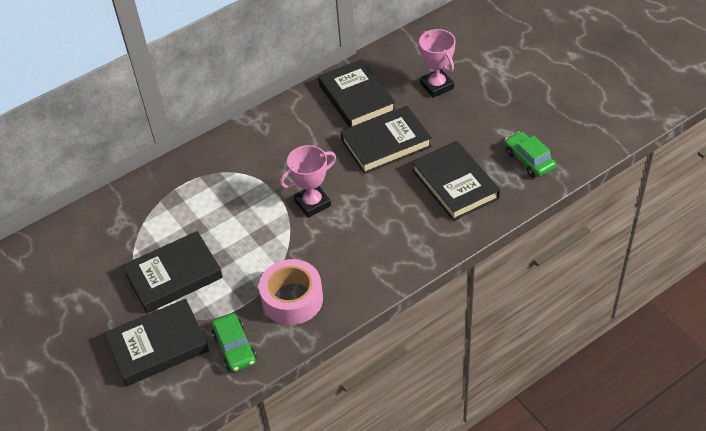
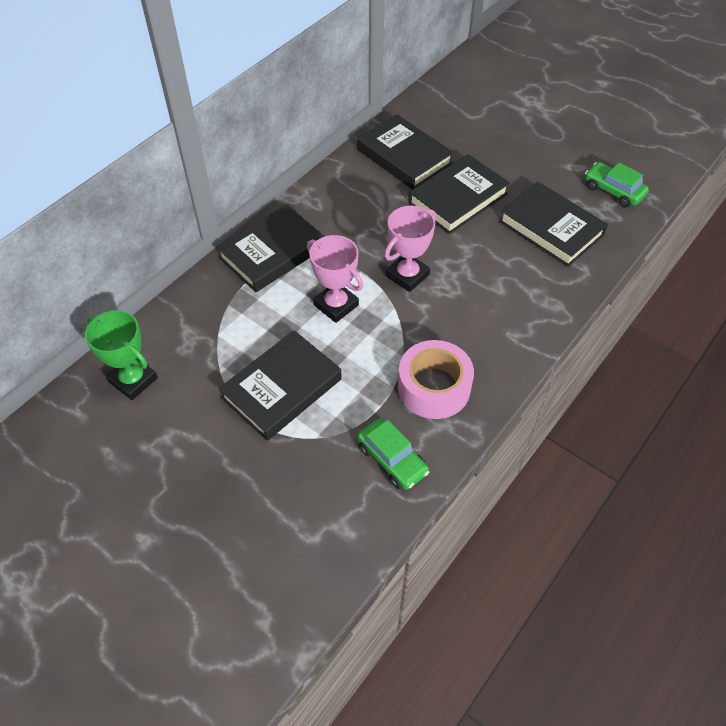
camera: 20 degrees left, 5 degrees up
black book [105,299,209,386] -> black book moved to [216,204,325,292]
pink trophy [419,29,455,98] -> pink trophy moved to [307,235,363,323]
none -> green trophy [85,310,158,400]

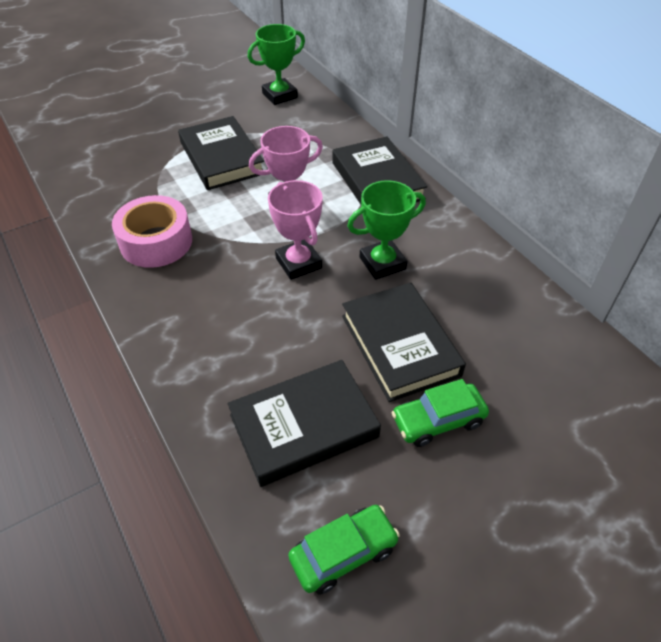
camera: 110 degrees right, 5 degrees down
black book [357,114,454,189] -> none
green car [357,419,429,490] -> green car moved to [392,379,489,447]
none -> green trophy [347,180,426,280]

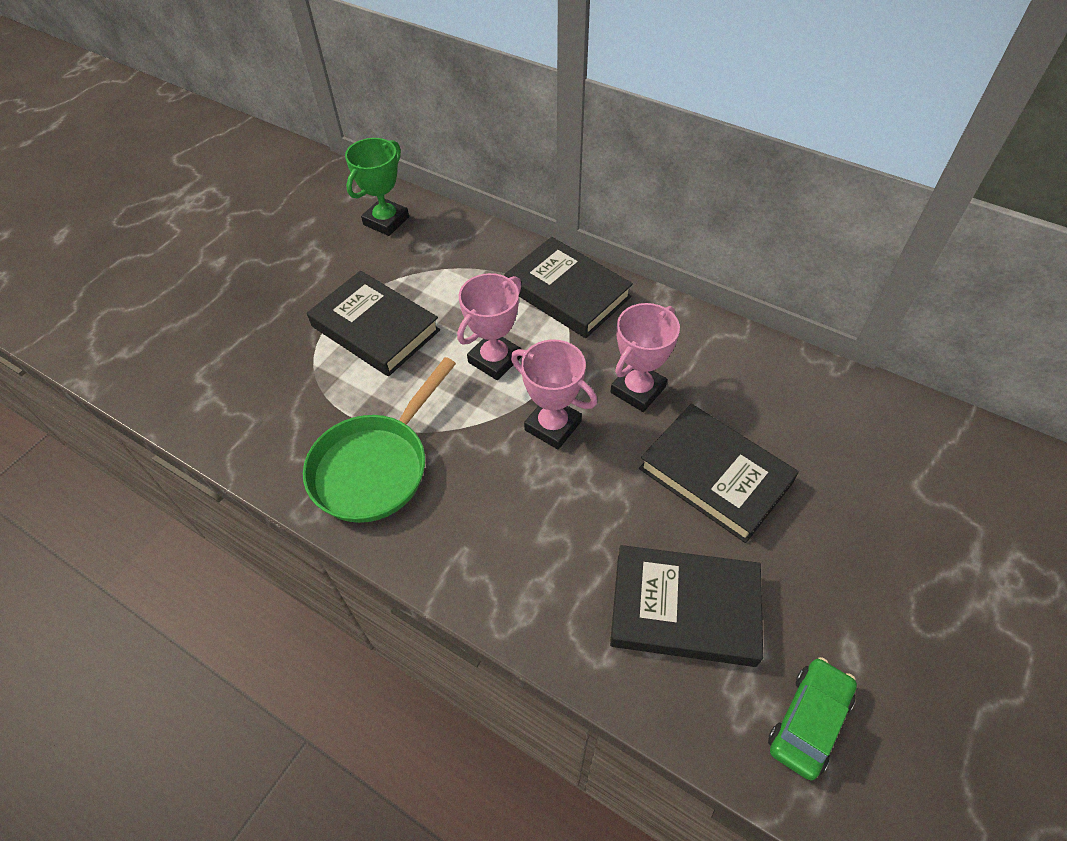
camera: 25 degrees left, 5 degrees up
pink tape [112,195,192,268] -> green pan [303,357,456,523]
black book [228,360,381,487] -> black book turned 60 degrees clockwise [610,545,763,667]
green trophy [347,180,426,280] -> pink trophy [610,303,680,412]
green car [392,379,489,447] -> none

